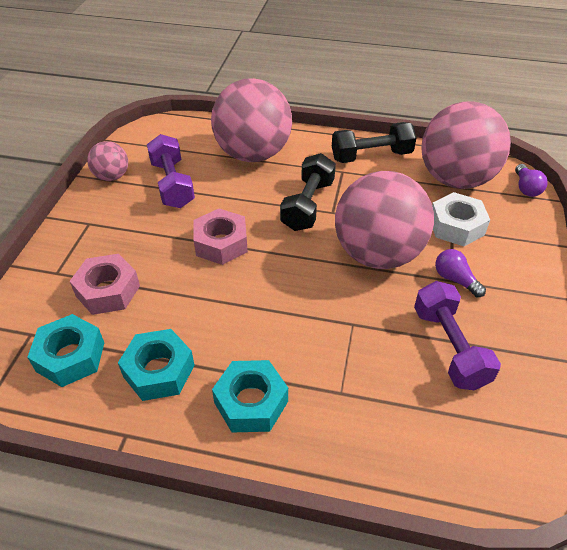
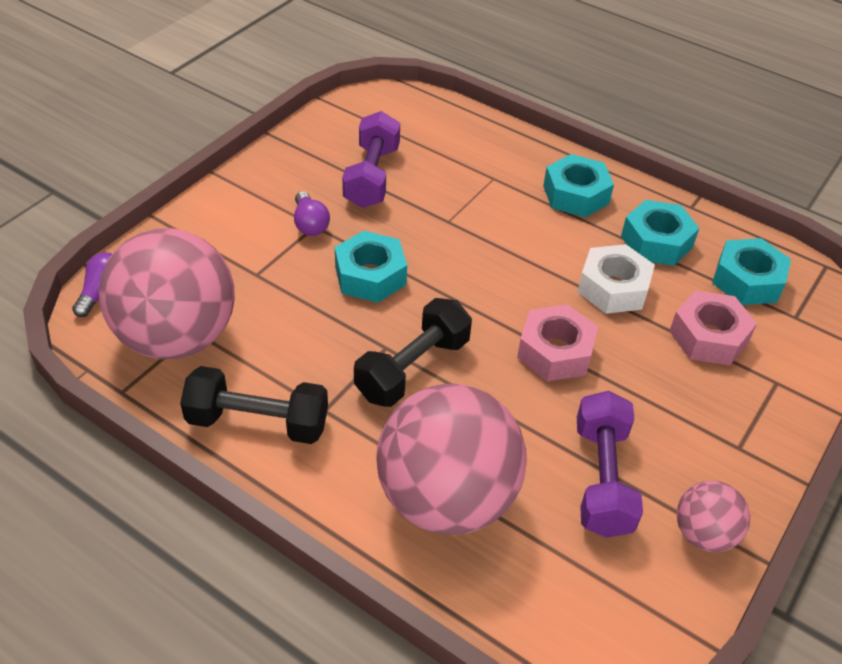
camera: 160 degrees left, 0 degrees up
pink ball [335,171,434,269] -> turquoise nut [335,231,407,303]
white nut [432,192,490,246] -> white nut moved to [578,244,655,314]

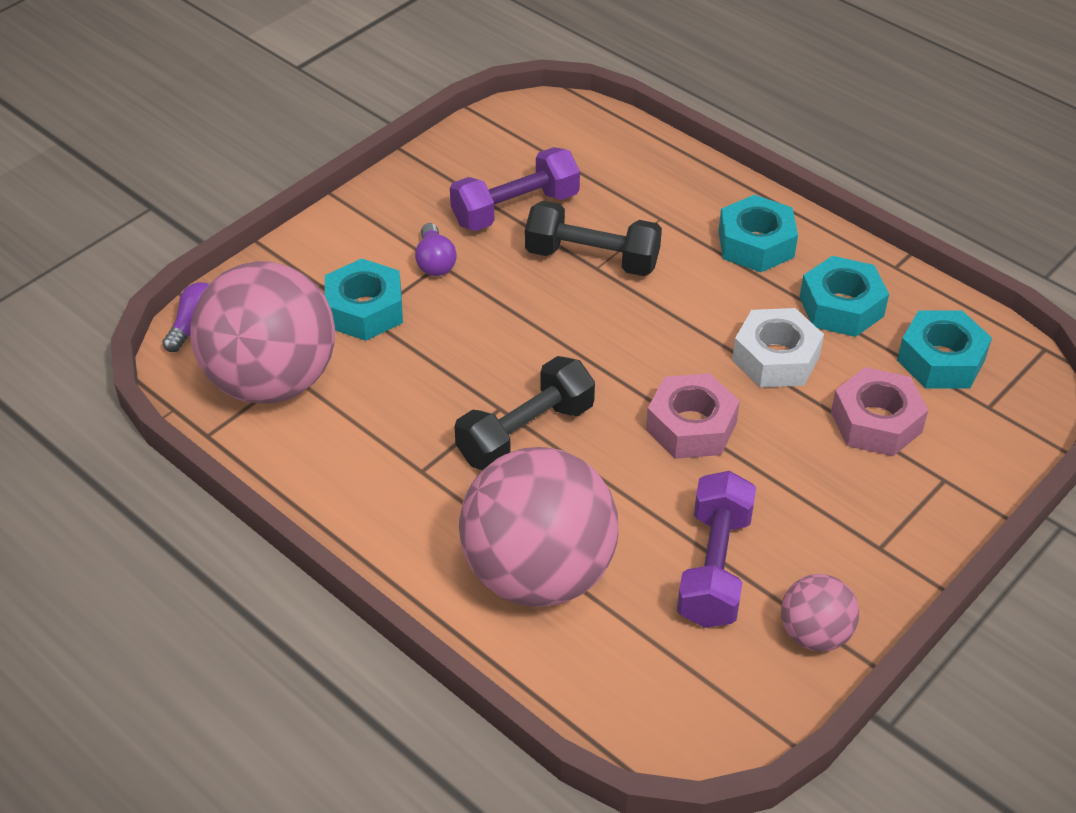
camera: 10 degrees right, 0 degrees up
black dumbbell [180,366,328,444] -> black dumbbell moved to [525,201,662,276]
turquoise nut [335,231,407,303] -> turquoise nut moved to [325,258,403,341]
purple dumbbell [342,111,400,208] -> purple dumbbell turned 45 degrees clockwise [450,147,580,231]

